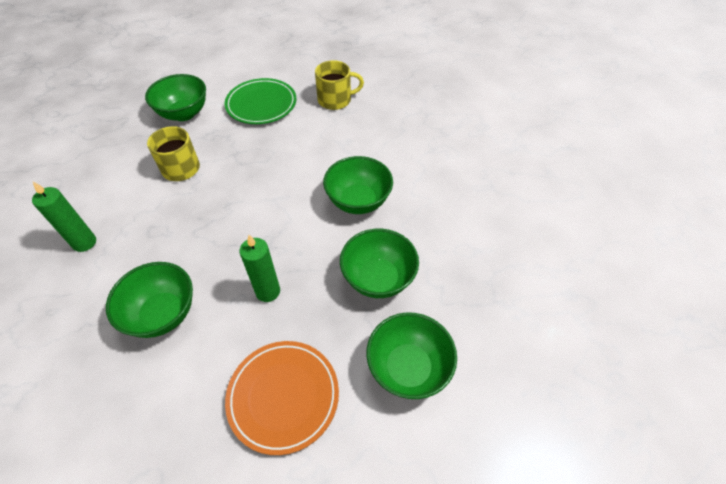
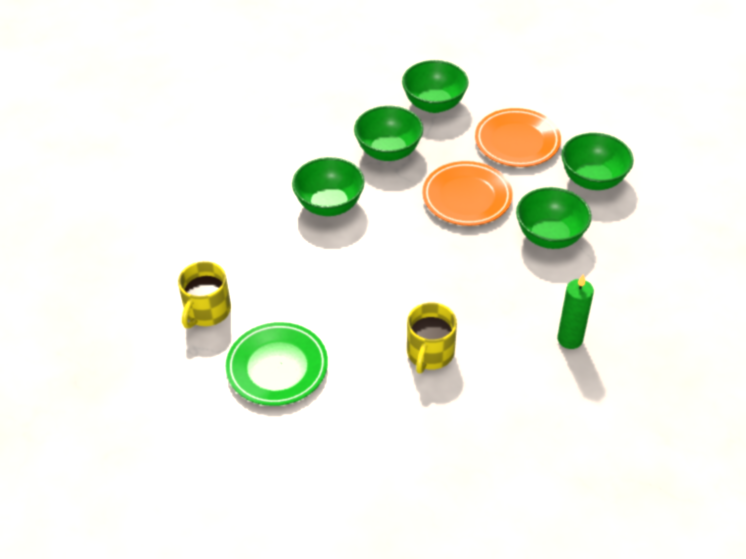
camera: 130 degrees left, 5 degrees down
green bowl [145,74,206,121] -> green bowl moved to [562,133,633,190]
green candle [239,235,280,302] -> orange plate [422,161,512,226]
yellow mug [315,60,364,110] -> yellow mug turned 105 degrees counterclockwise [178,261,231,328]

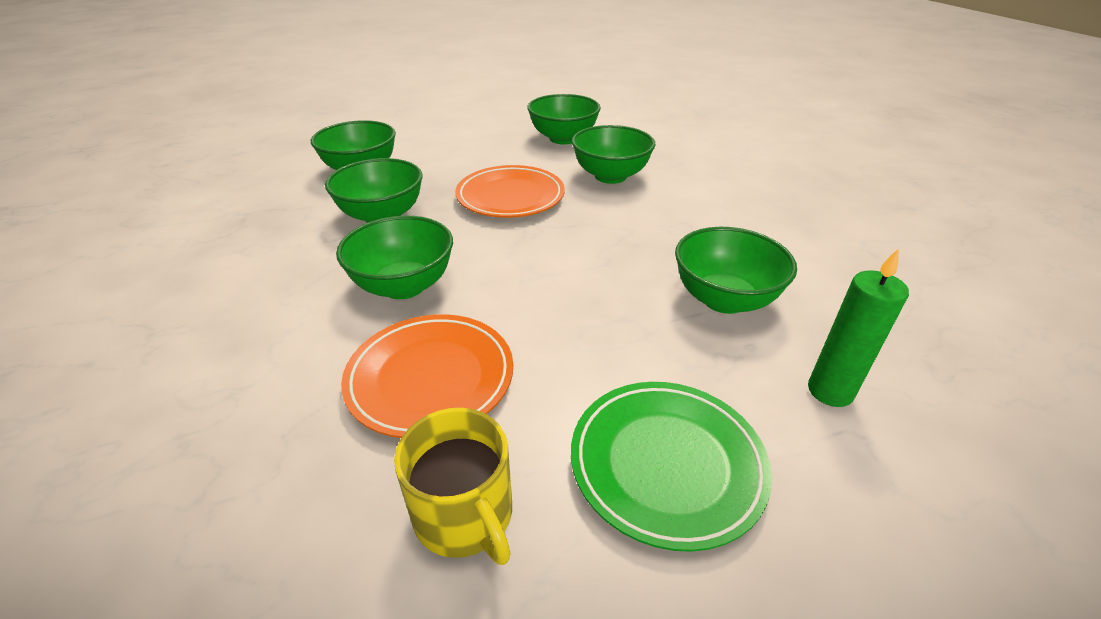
camera: 60 degrees left, 10 degrees down
yellow mug [407,303,457,374] -> green bowl [675,227,797,314]
orange plate [475,108,561,167] -> orange plate moved to [341,314,513,438]
green candle [557,274,594,349] -> green candle moved to [808,248,909,407]

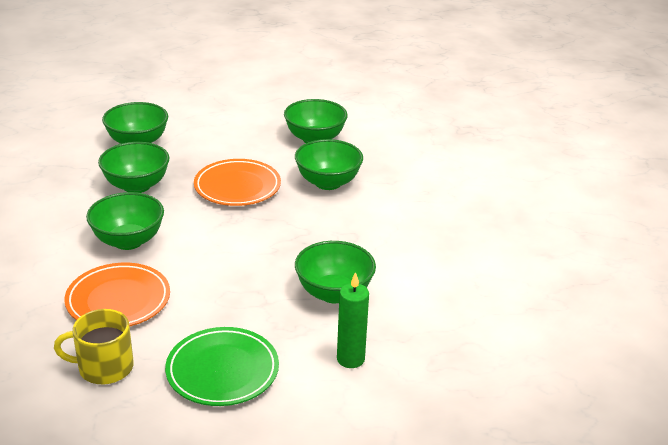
camera: 15 degrees right, 5 degrees down
yellow mug [394,408,512,565] -> yellow mug turned 105 degrees clockwise [54,309,134,385]

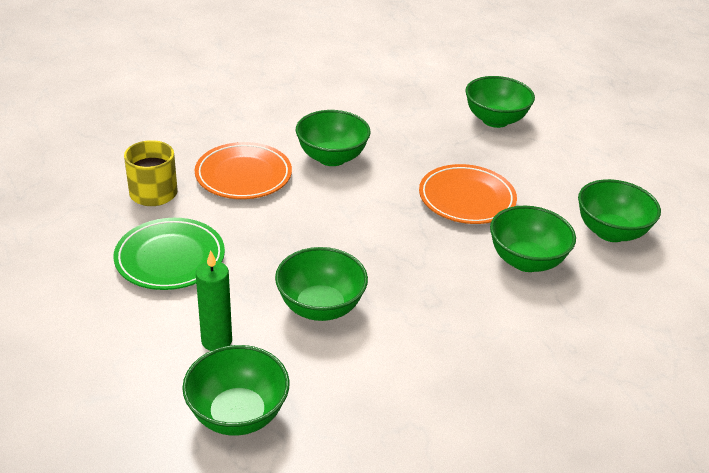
camera: 70 degrees right, 5 degrees up
green bowl [98,142,169,193] -> green bowl moved to [182,345,290,435]

